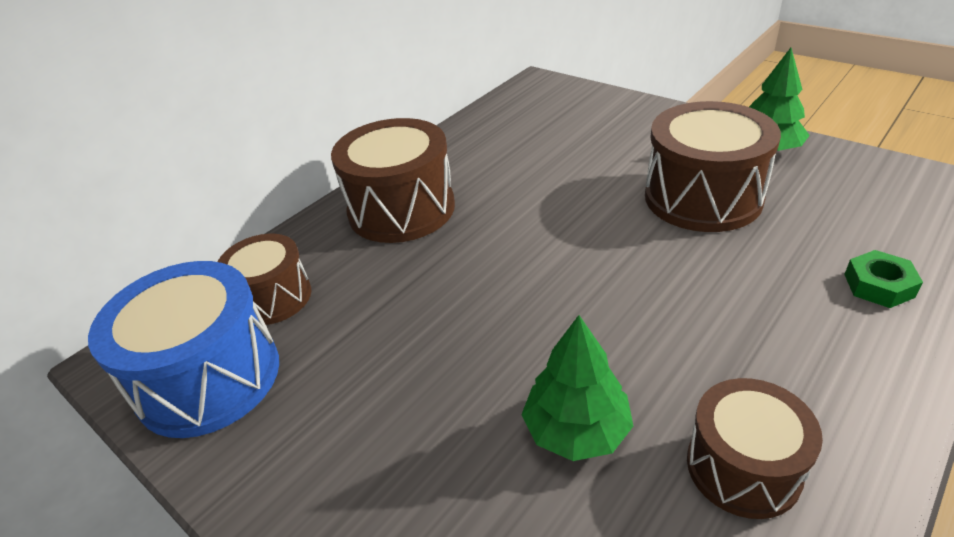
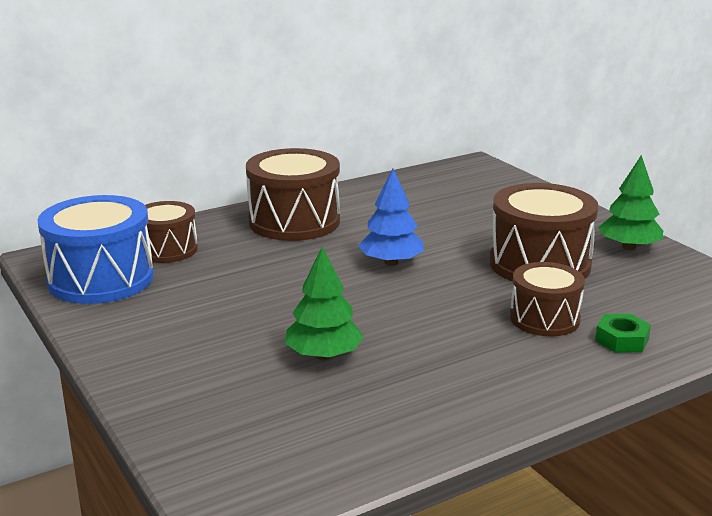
camera: 15 degrees right, 15 degrees down
brown drum [687,378,823,519] -> brown drum moved to [510,262,585,336]
none -> blue tree [358,168,424,266]

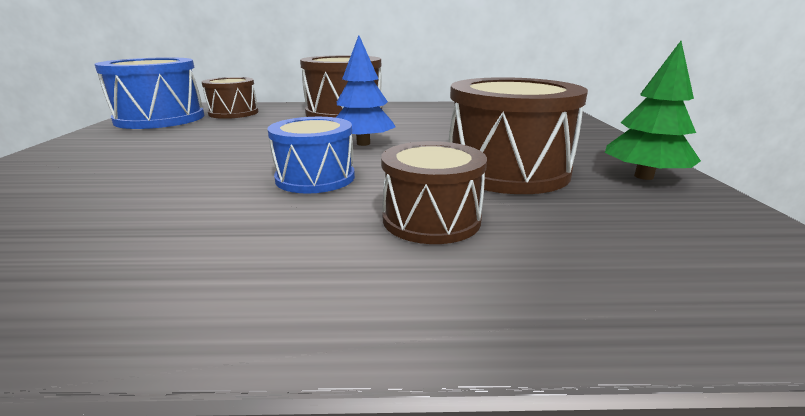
camera: 30 degrees right, 0 degrees up
green tree [285,246,364,360] -> none
green nut [595,314,651,353] -> none
none -> blue drum [268,117,355,194]

